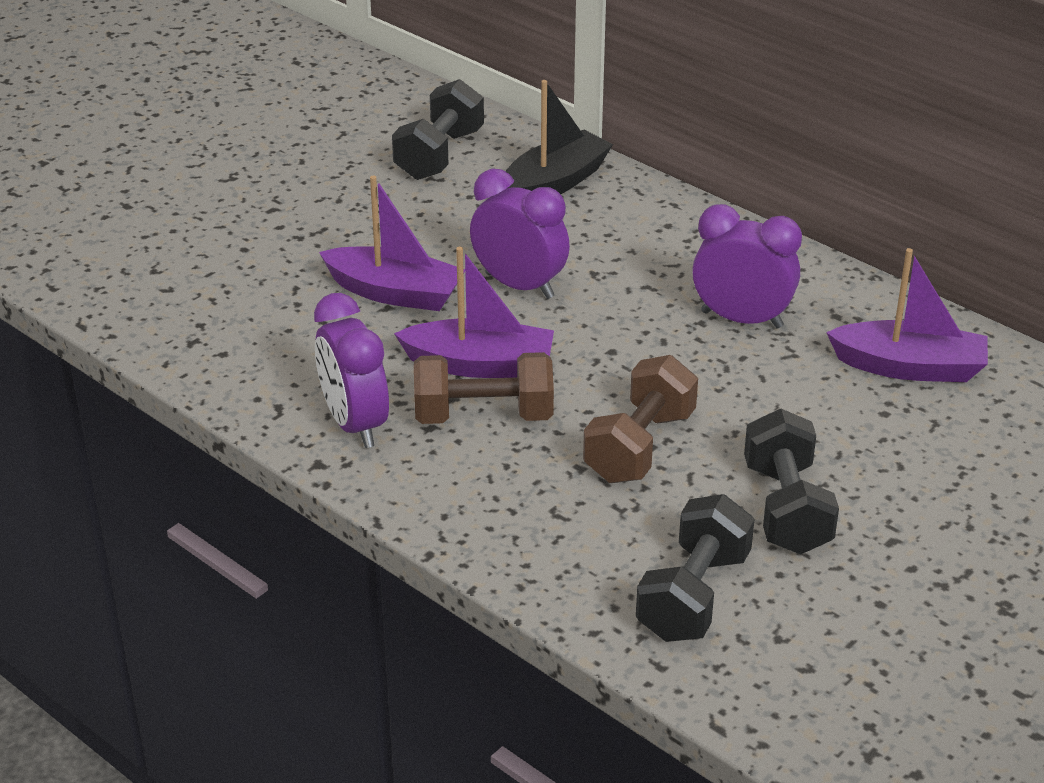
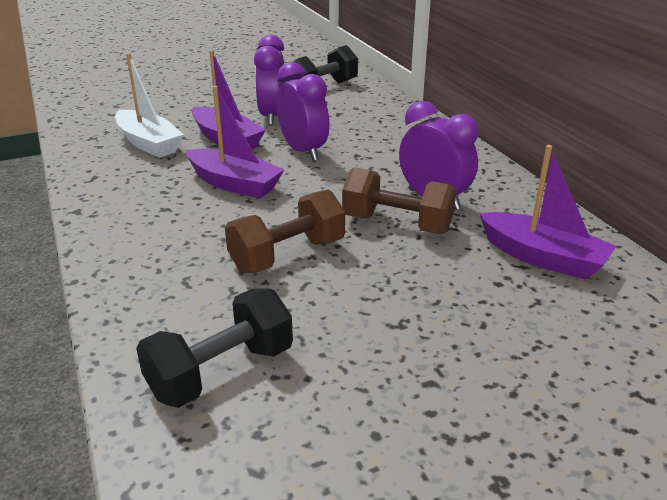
camera: 25 degrees right, 5 degrees down
purple clock [314,293,389,448] -> purple clock moved to [254,35,284,125]
brown dumbbell [414,352,554,424] -> brown dumbbell moved to [342,167,457,234]
black boat [505,80,613,194] -> none
black dumbbell [744,409,839,554] -> none
none -> white boat [115,53,184,158]

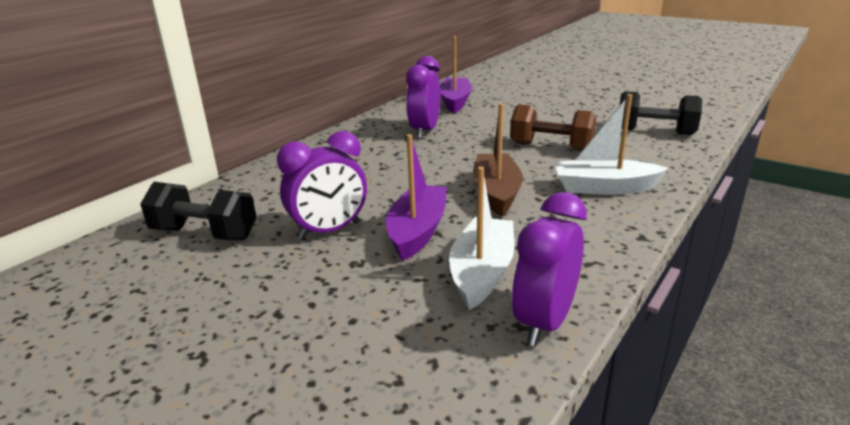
camera: 120 degrees left, 5 degrees down
purple boat [186,86,284,198] -> brown boat [473,103,523,216]
purple clock [277,62,330,161] -> purple clock moved to [512,192,586,346]
brown dumbbell [342,167,457,234] -> none
none -> white boat [554,94,668,195]

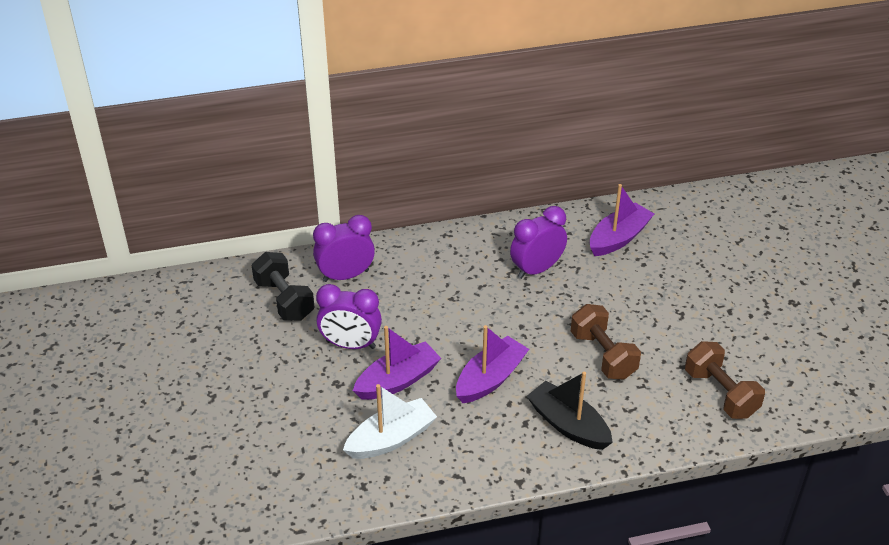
camera: 40 degrees right, 15 degrees up
brown boat [473,103,523,216] -> purple boat [456,325,529,403]
purple clock [512,192,586,346] -> purple clock moved to [313,215,375,282]
white boat [554,94,668,195] -> black boat [527,372,613,450]
black dumbbell [620,91,702,135] -> brown dumbbell [685,341,765,419]

